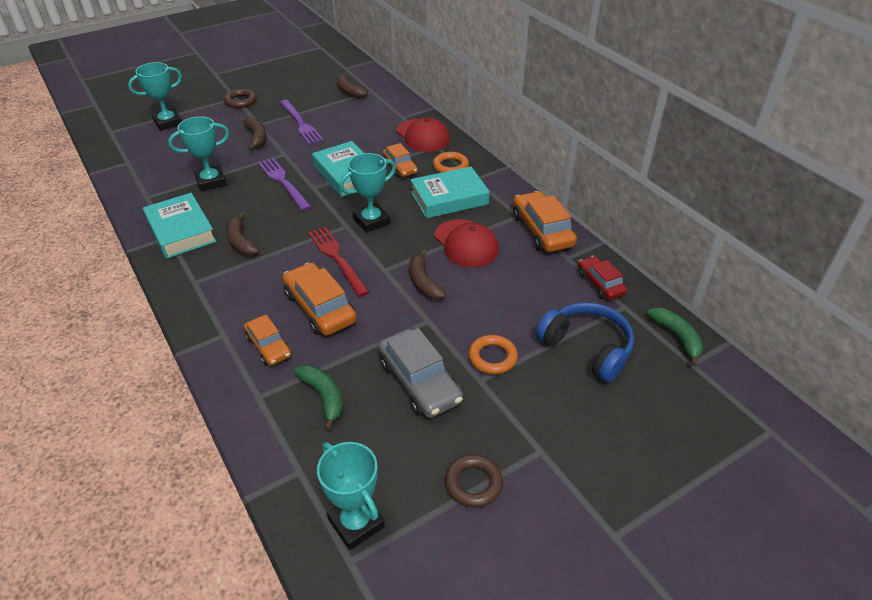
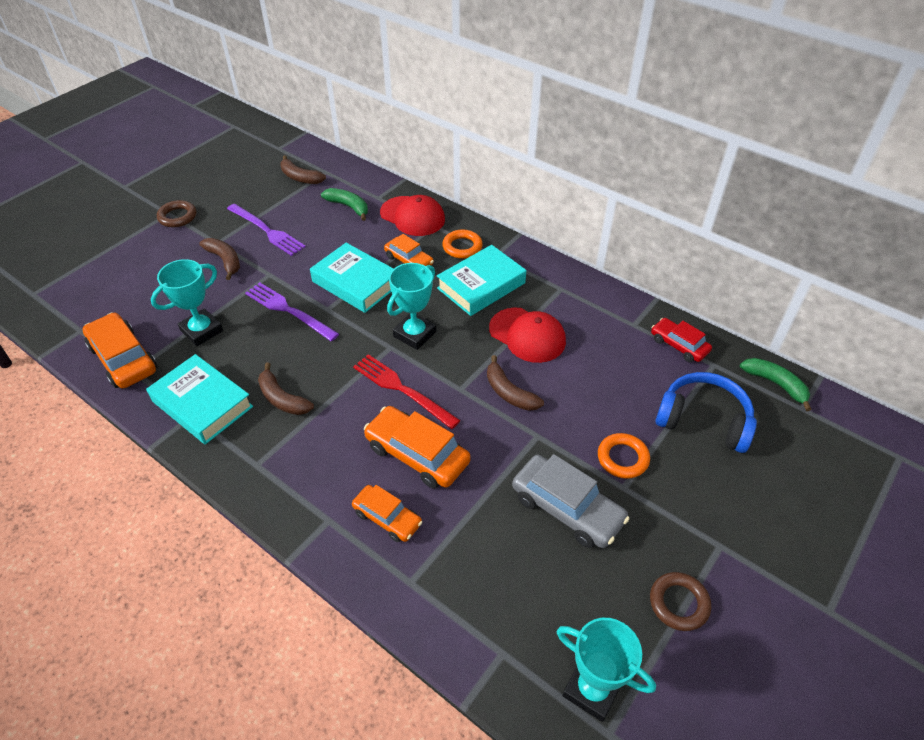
camera: 20 degrees left, 5 degrees up
turquoise trophy [128,62,182,131] -> none
green banana [294,365,343,430] -> green banana moved to [321,188,368,221]
orange car [513,191,577,252] -> orange car moved to [82,312,157,388]

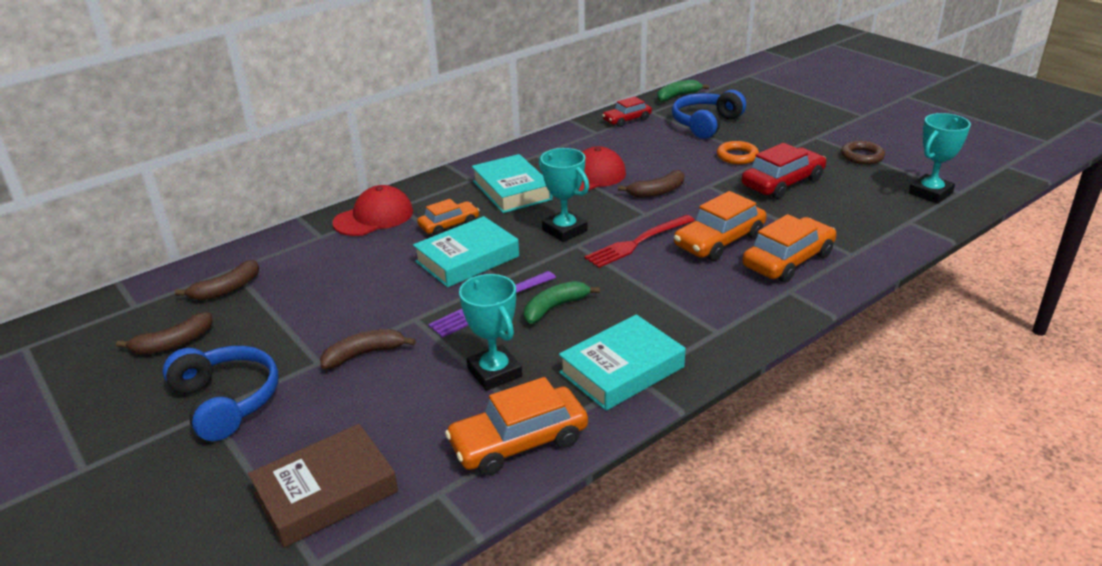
camera: 75 degrees left, 15 degrees down
brown ring [157,200,196,227] -> blue headphones [163,346,278,441]
purple fork [227,204,306,256] -> none
brown banana [258,362,314,415] -> brown banana moved to [116,312,213,354]
green banana [321,188,368,221] -> green banana moved to [524,281,600,324]
orange car [352,485,422,542] -> orange car [742,214,837,282], size x1.60
orange ring [442,229,483,259] -> none
grey car [512,454,630,548] -> red car [741,143,826,199]
none -> brown book [248,424,398,548]

